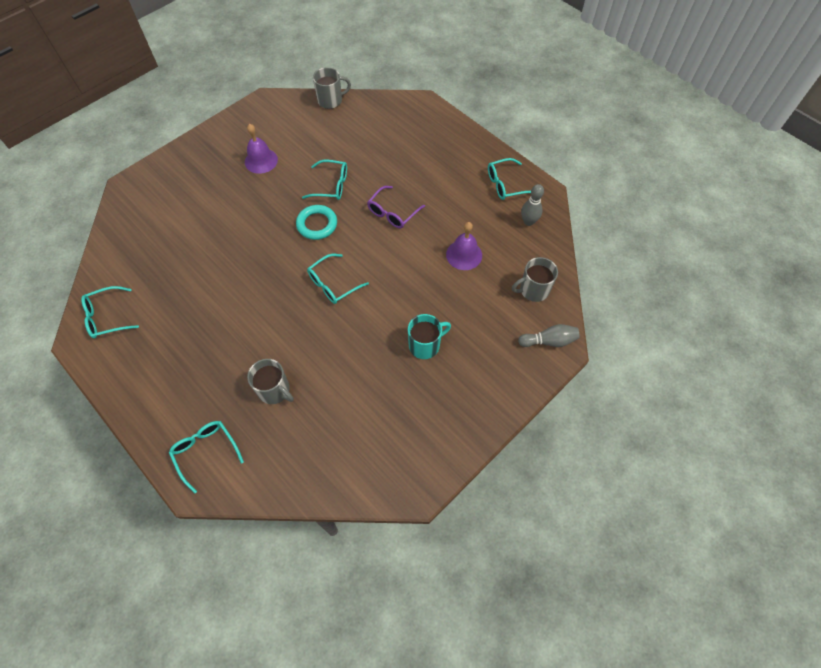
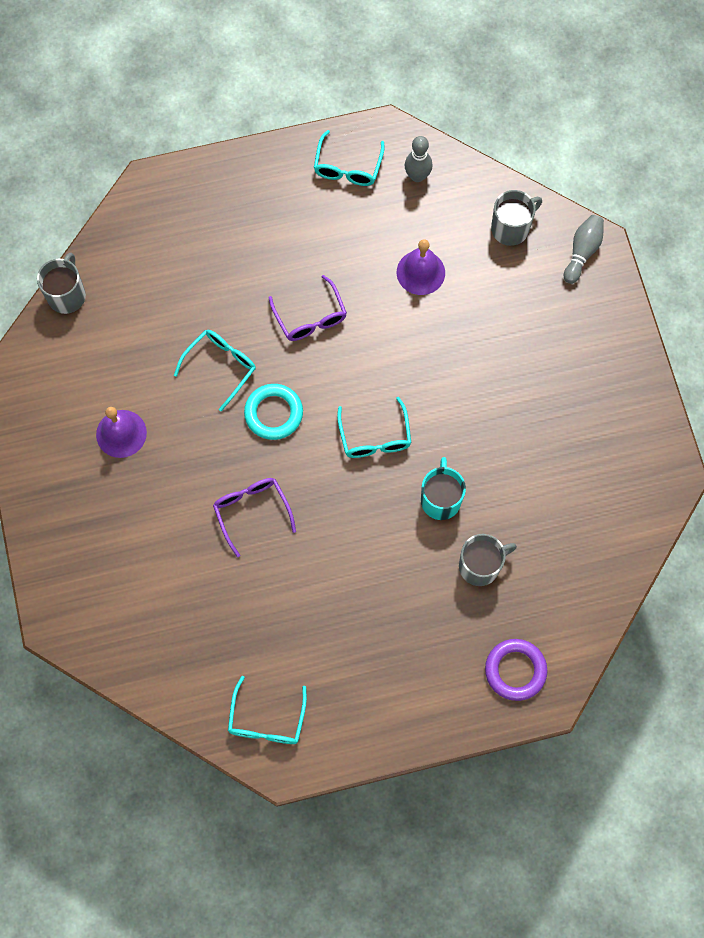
camera: 60 degrees left, 10 degrees up
turquoise glasses [169,421,244,493] -> purple ring [485,639,547,701]
turquoise mug [408,314,451,359] -> turquoise mug moved to [421,457,466,520]
grey mug [512,257,558,302] -> grey mug turned 135 degrees counterclockwise [491,190,542,246]
none -> purple glasses [213,478,296,557]

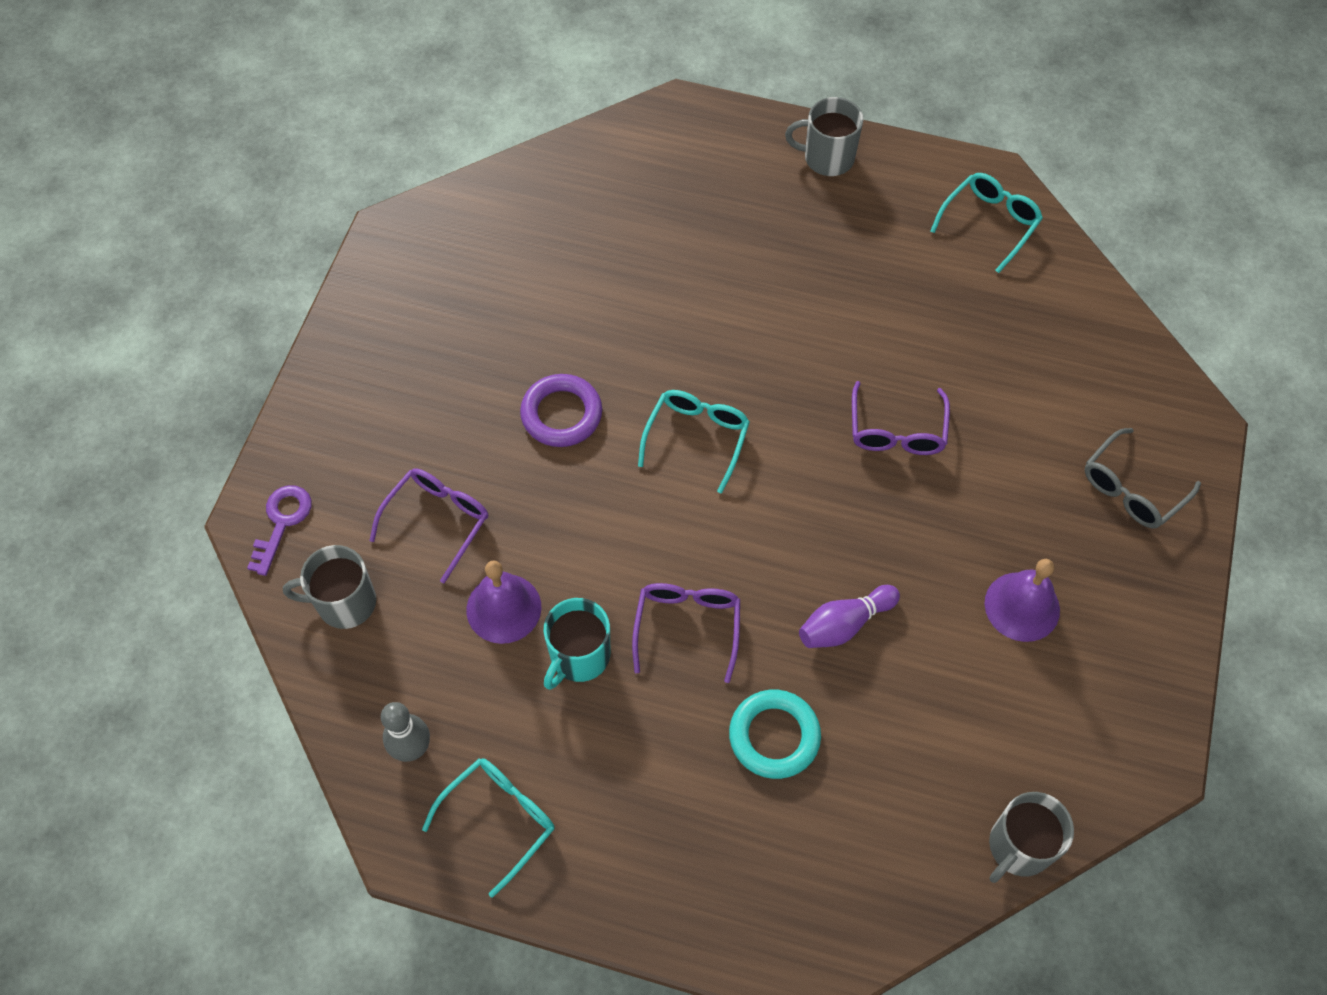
camera: 150 degrees left, 10 degrees down
turquoise glasses [174,330,256,412] -> purple bowling pin [799,585,900,648]
turquoise ring [244,384,303,440] -> turquoise ring moved to [729,690,821,779]
turquoise mug [421,457,466,520] -> turquoise mug moved to [543,598,610,690]
grey mug [459,534,517,586] -> grey mug moved to [785,97,863,176]
purple ring [485,639,547,701] -> purple ring moved to [520,374,602,447]
grey bowling pin [564,215,604,284] -> purple key [247,485,312,576]
none -> purple glasses [369,468,488,583]
none -> grey glasses [1085,428,1201,529]

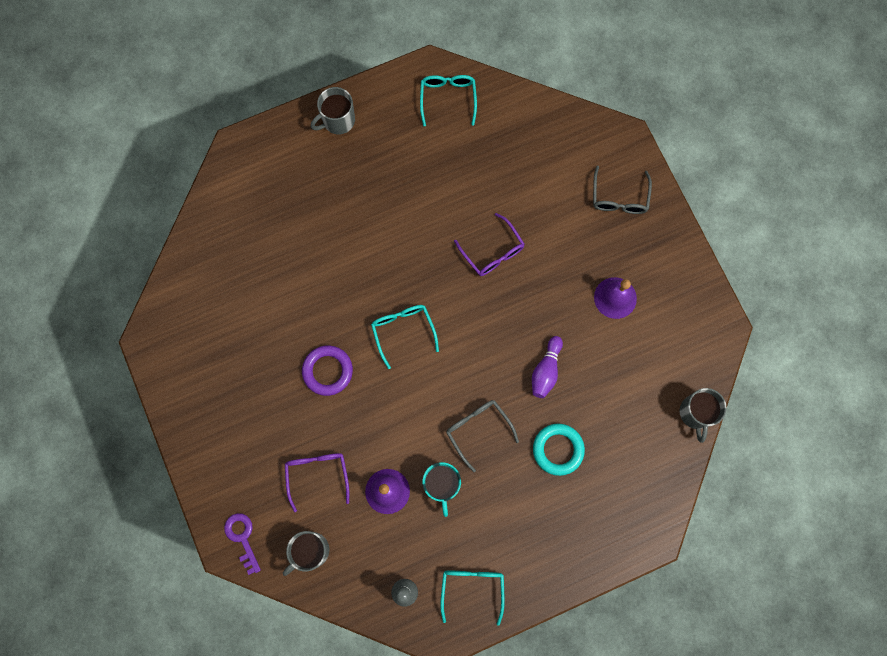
camera: 40 degrees left, 15 degrees up
purple glasses [632,583,740,683] -> grey glasses [446,400,519,472]

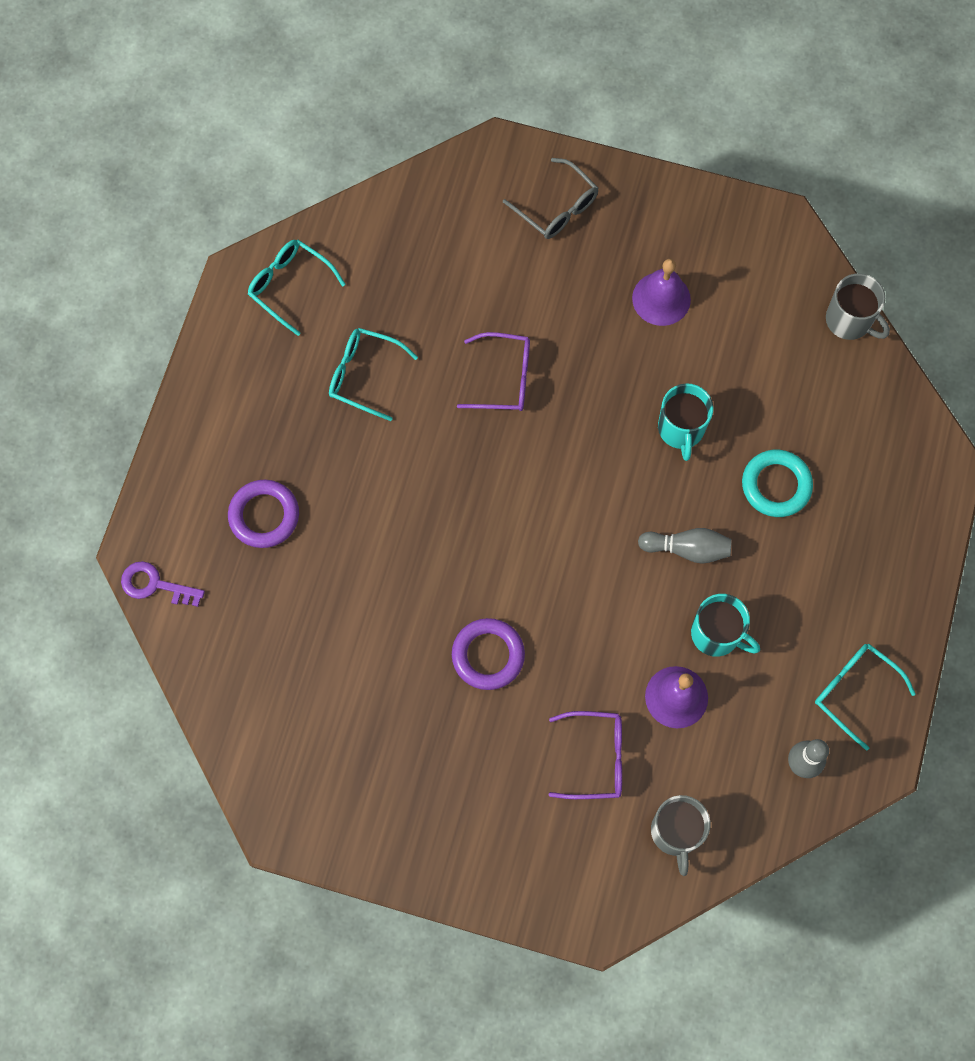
camera: 50 degrees left, 5 degrees down
purple key [224,513,261,575] -> purple key moved to [121,561,205,607]
purple glasses [285,453,349,512] -> purple glasses turned 150 degrees clockwise [549,711,622,799]
grey mug [311,87,355,134] -> none
turquoise glasses [371,305,439,369] -> turquoise glasses moved to [329,328,418,421]
grey glasses [446,400,519,472] -> grey bowling pin [638,528,732,564]
purple bowling pin [532,336,563,398] -> turquoise mug [658,383,713,461]
none -> purple ring [228,480,299,548]

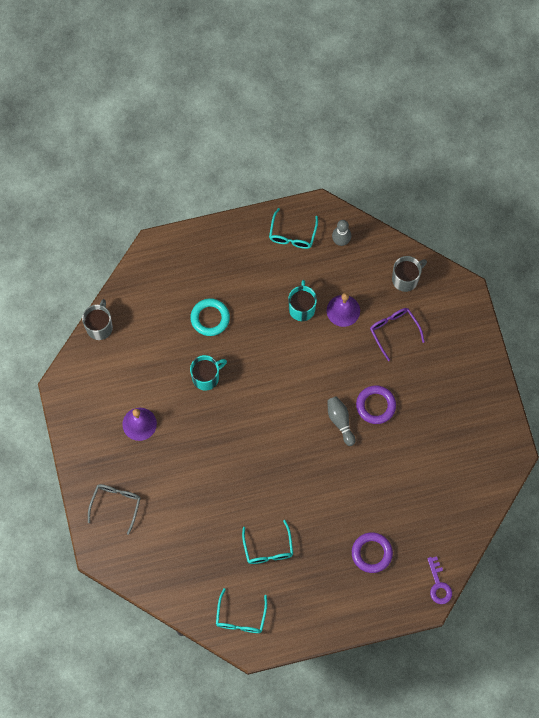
camera: 120 degrees left, 0 degrees up
purple glasses [457,332,530,411] -> none
grey bowling pin [638,528,732,564] -> grey bowling pin moved to [327,396,355,446]

